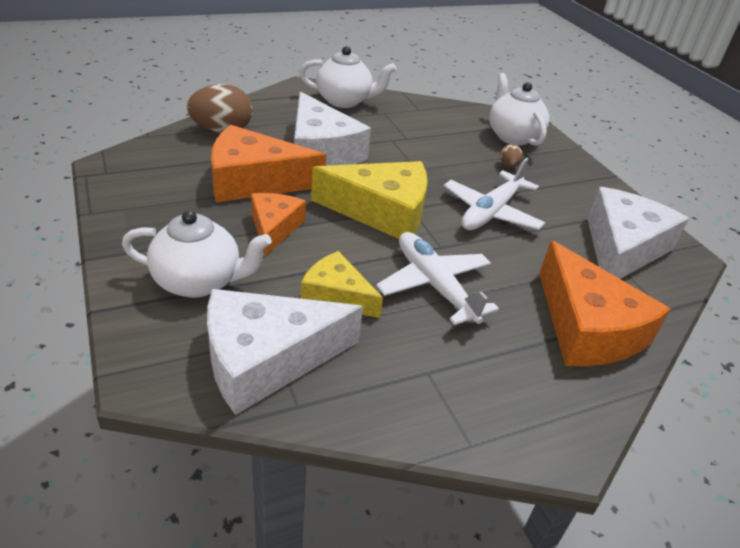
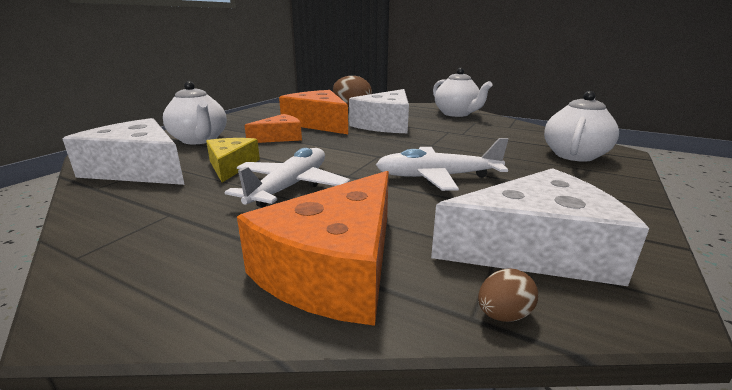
camera: 55 degrees right, 15 degrees down
yellow cheese [311,161,428,239] -> none
brown egg [500,144,523,168] -> brown egg moved to [478,269,538,322]

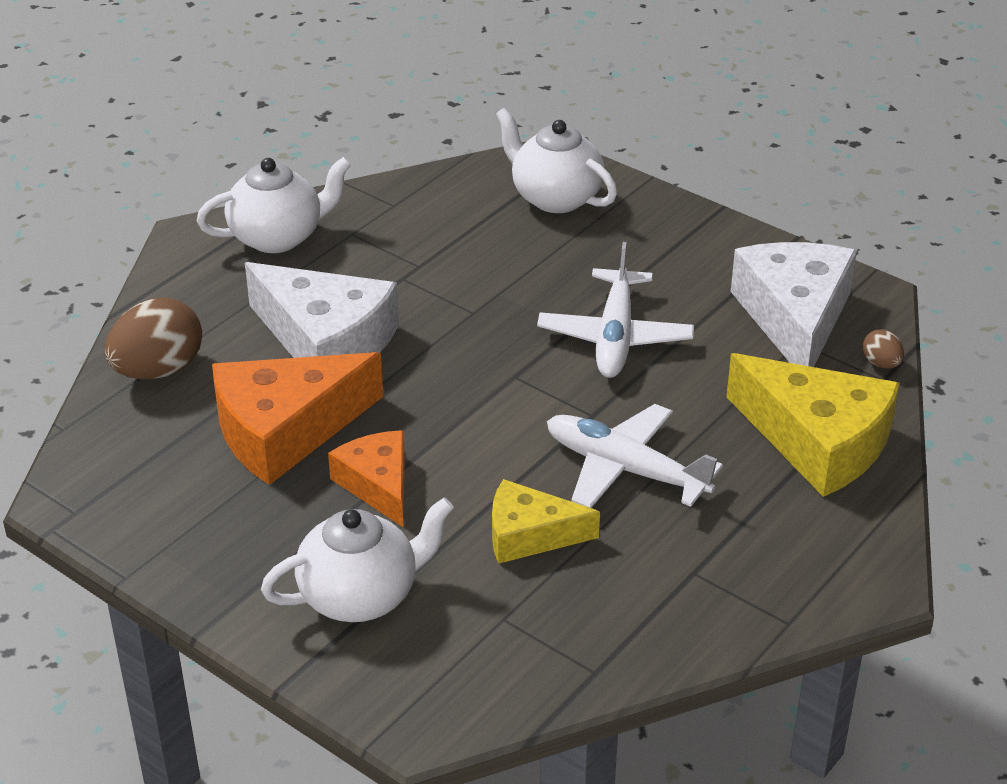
camera: 80 degrees left, 15 degrees up
white cheese [63,118,185,185] -> none
orange cheese [237,171,389,326] -> yellow cheese [726,353,900,497]

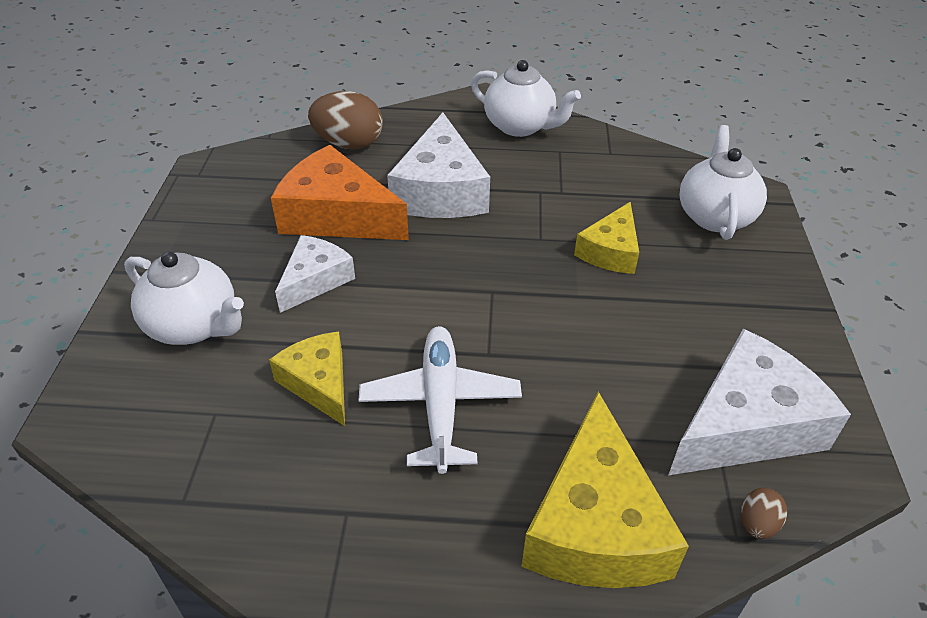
camera: 55 degrees right, 5 degrees up
orange cheese [328,430,405,527] -> white cheese [275,235,355,313]
white plane [537,242,694,378] -> none
none -> yellow cheese [574,202,639,274]

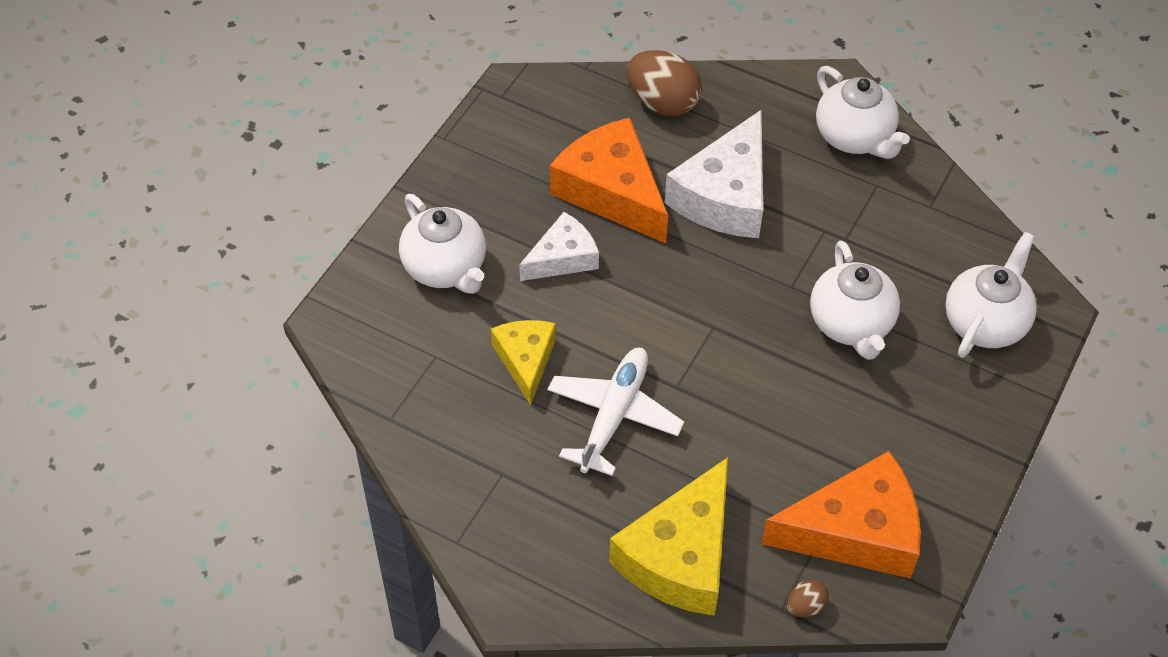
camera: 25 degrees right, 10 degrees up
yellow cheese [574,202,639,274] -> white teapot [810,241,900,360]
white cheese [668,329,851,475] -> orange cheese [762,451,921,579]

